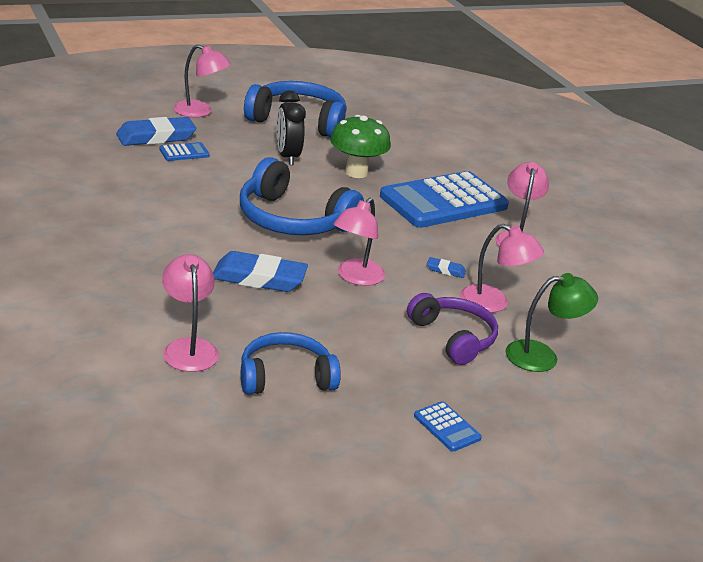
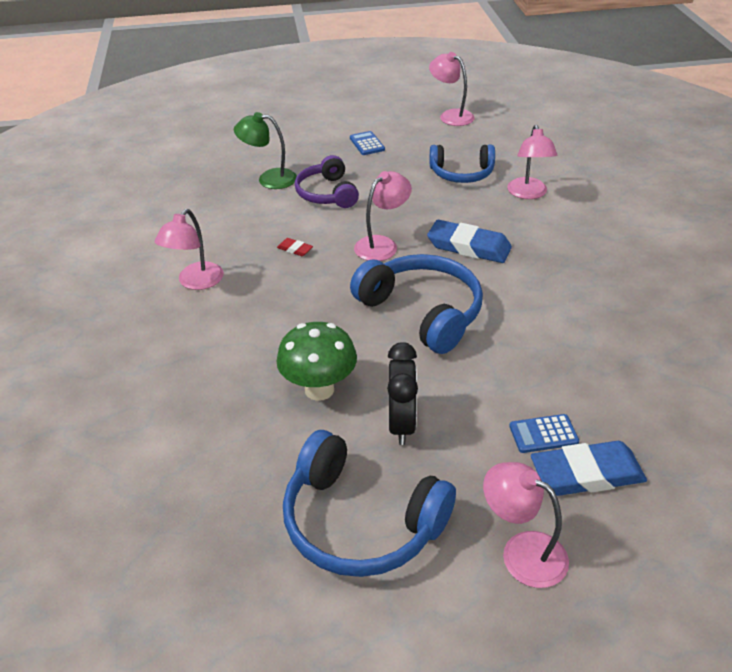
camera: 160 degrees left, 10 degrees up
blue calculator [380,171,509,228] -> none
blue eraser [427,257,466,278] -> red eraser [277,238,313,256]
pink lamp [460,224,544,313] -> pink lamp moved to [429,52,475,126]

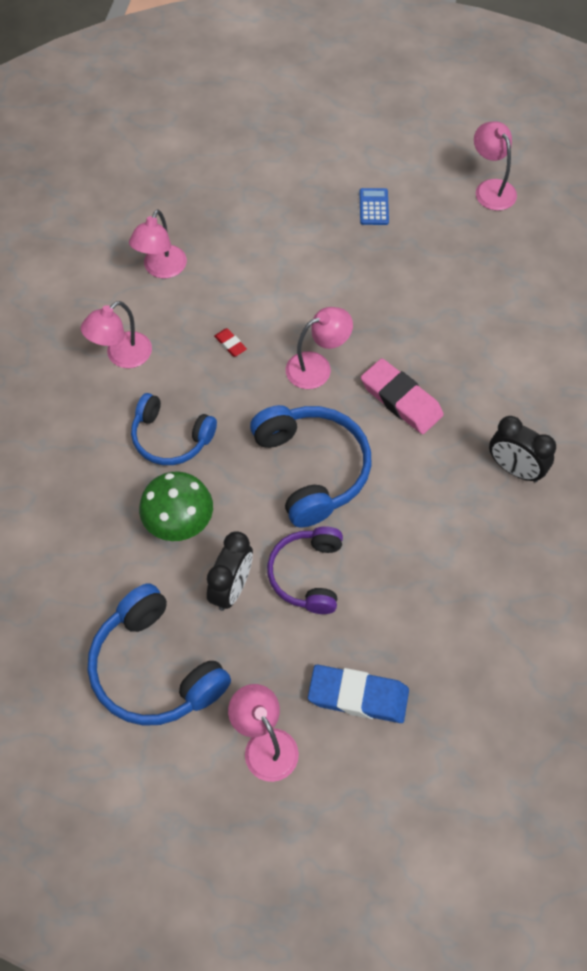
camera: 20 degrees right, 20 degrees up
green lamp [234,112,297,189] -> none
purple headphones [295,155,359,208] -> purple headphones moved to [267,526,343,614]
blue eraser [427,220,512,263] -> pink eraser [361,358,444,434]
blue headphones [430,145,495,183] -> blue headphones moved to [131,393,217,465]
pink lamp [507,124,557,199] -> pink lamp moved to [129,209,187,278]
blue calculator [509,414,579,453] -> none
none -> black clock [489,416,556,482]

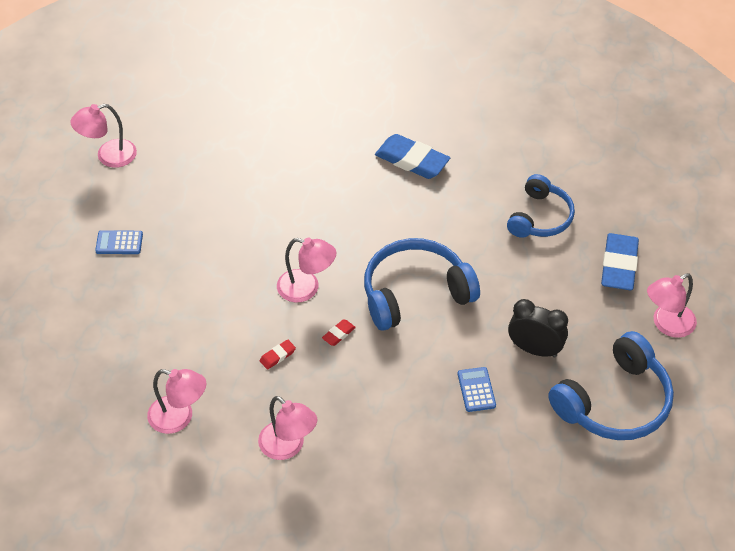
camera: 90 degrees left, 10 degrees down
blue headphones [131,393,217,465] -> blue headphones moved to [507,174,575,238]
green mushroom [139,471,213,541] -> blue calculator [458,367,496,412]
purple headphones [267,526,343,614] -> none
pink lamp [286,307,353,389] -> pink lamp turned 135 degrees clockwise [277,238,336,302]
pink eraser [361,358,444,434] -> none
black clock [489,416,556,482] -> blue eraser [375,134,450,179]
none -> red eraser [322,319,356,346]

